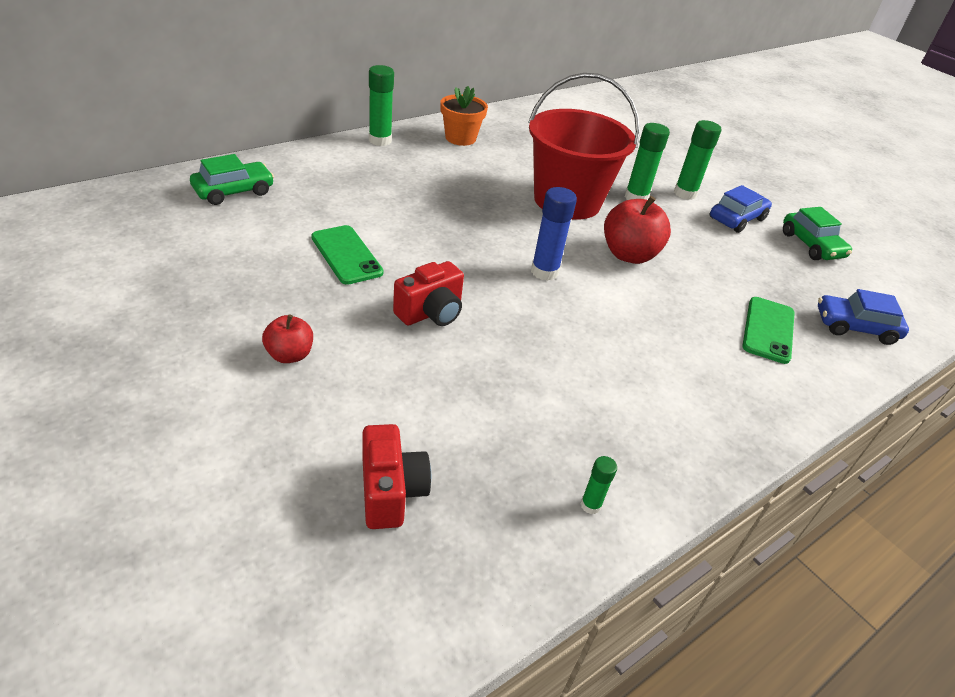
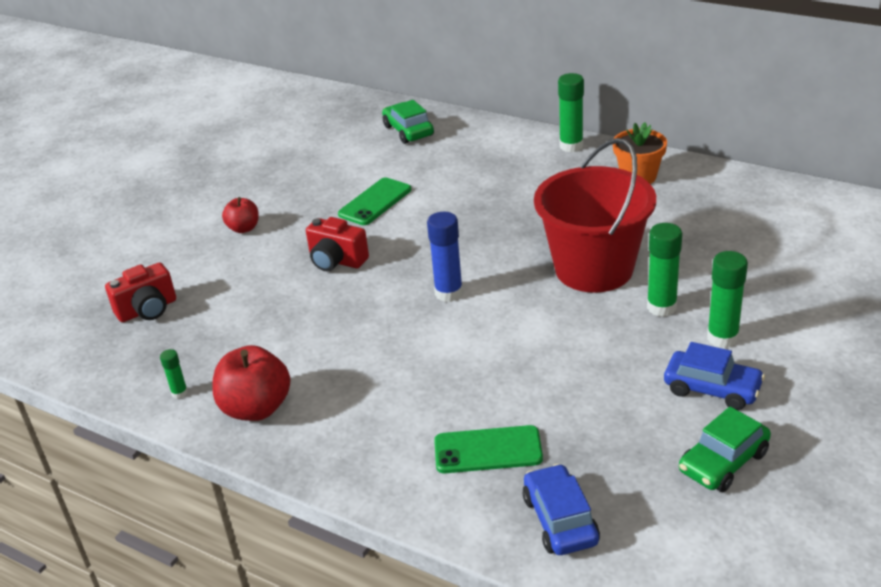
camera: 75 degrees right, 5 degrees down
green car [190,154,274,205] -> green car turned 150 degrees counterclockwise [382,100,434,144]
red apple [604,196,671,264] -> red apple moved to [212,345,291,421]

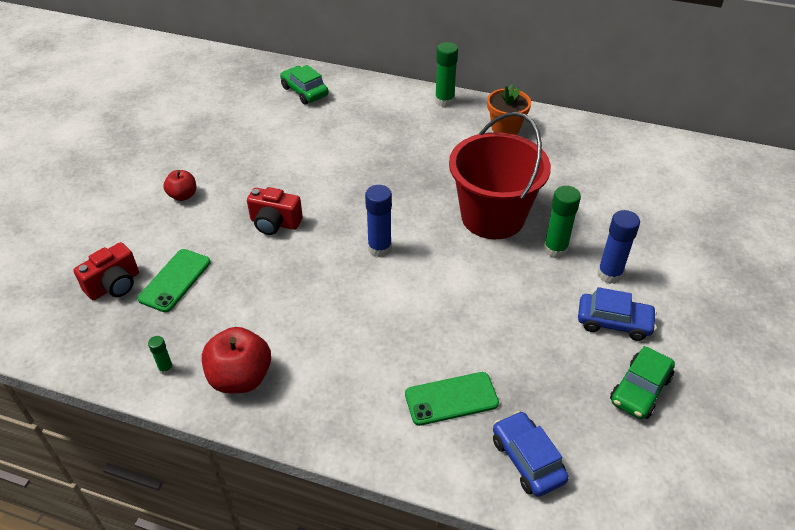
camera: 15 degrees left, 10 degrees up
green phone [338,177,411,225] -> green phone moved to [137,249,210,312]
green glue stick [707,251,748,348] -> blue glue stick [597,210,640,284]

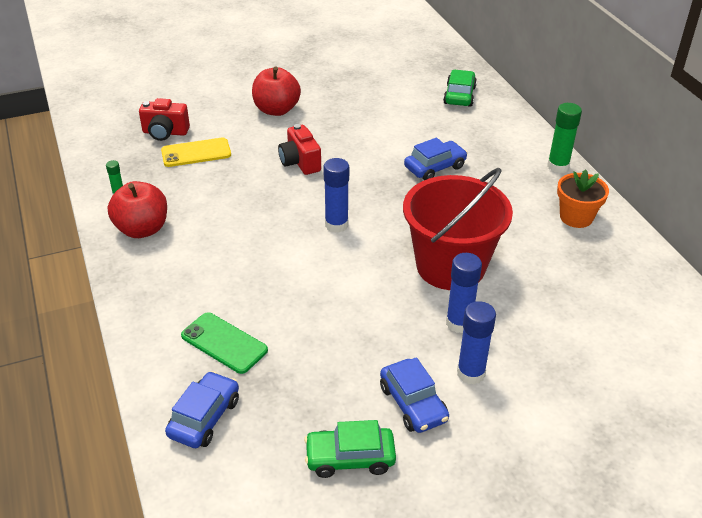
camera: 50 degrees right, 5 degrees down
green phone [137,249,210,312] -> yellow phone [161,138,231,167]
red apple [163,170,196,201] -> red apple [252,66,301,116], size x1.70
green glue stick [544,186,581,258] -> blue glue stick [446,253,482,333]
none -> blue car [404,138,468,180]

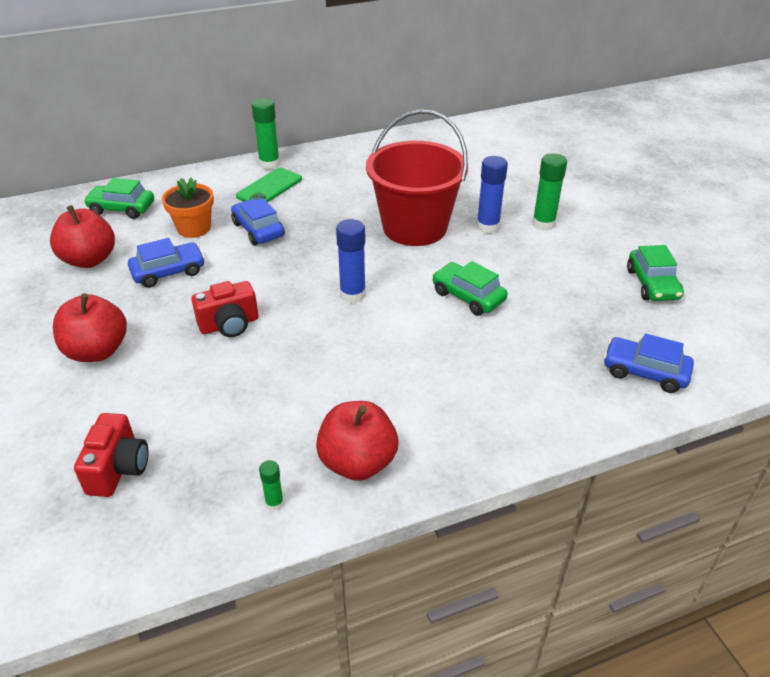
camera: 90 degrees left, 0 degrees up
yellow phone [161,138,231,167] -> none
green phone [181,312,268,374] -> green phone moved to [236,168,302,202]
blue car [380,357,449,433] -> blue car moved to [128,238,205,288]
blue glue stick [457,301,496,385] -> green glue stick [532,153,567,231]
orange flower pot [557,169,609,228] -> orange flower pot moved to [162,177,214,238]
none -> red apple [50,205,115,268]
none -> green car [432,261,508,315]

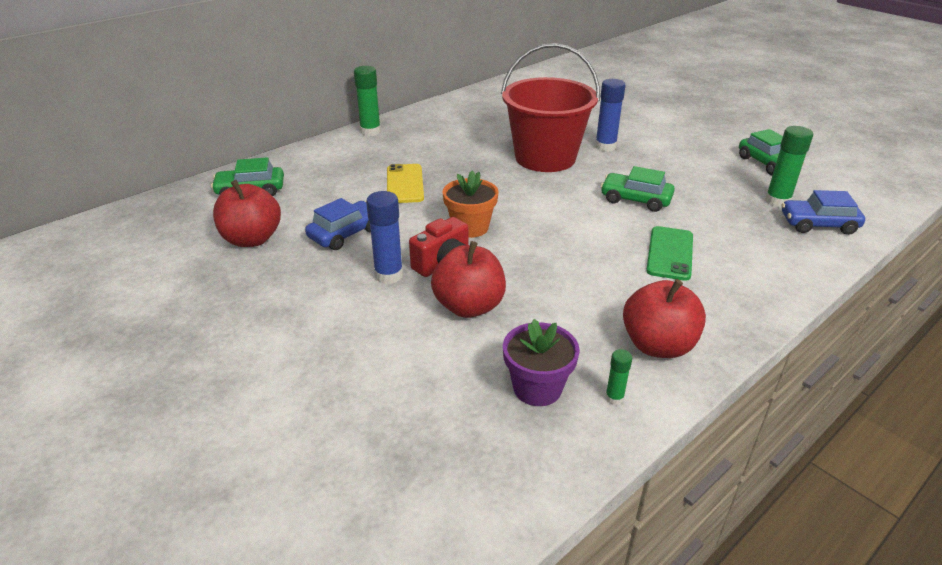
camera: 20 degrees left, 5 degrees down
red apple [53,293,127,362] -> red apple moved to [431,241,506,318]
red camera [74,413,149,497] -> none
orange flower pot [162,177,214,238] -> orange flower pot moved to [442,170,498,238]
blue car [231,198,285,245] -> yellow phone [387,164,424,203]
green phone [236,168,302,202] -> green phone moved to [646,226,693,281]
blue glue stick [336,219,366,303] -> blue glue stick moved to [366,191,403,284]
green glue stick [532,153,567,231] -> green glue stick moved to [765,126,813,207]
none -> purple flower pot [503,319,580,406]

